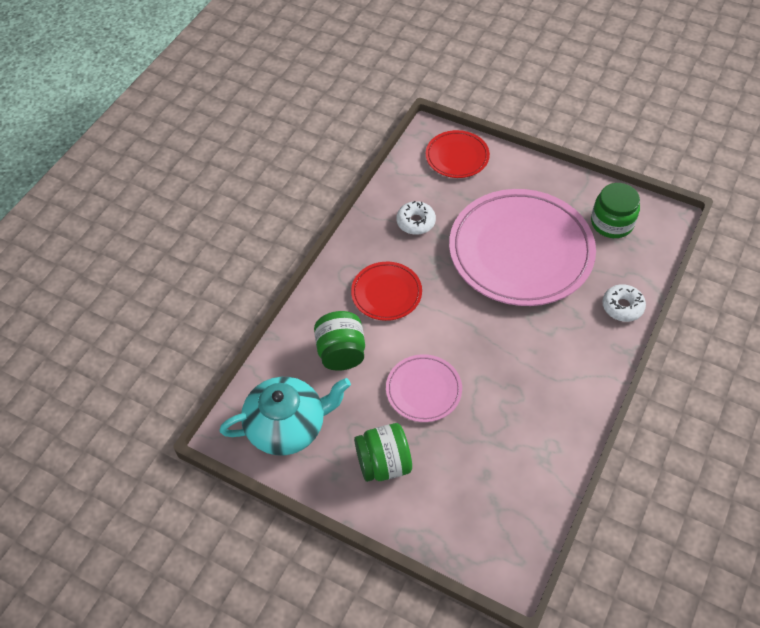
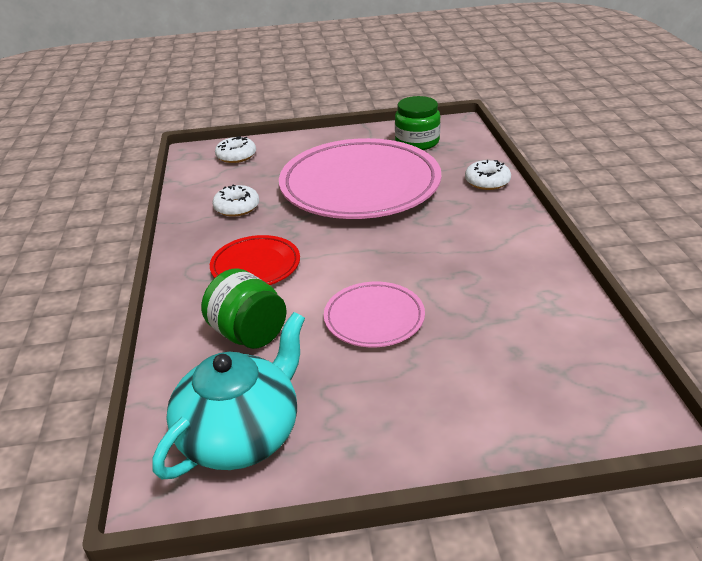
camera: 35 degrees left, 20 degrees down
green jar [354,423,412,482] -> none
red plate [426,130,490,178] -> white donut [215,136,256,163]

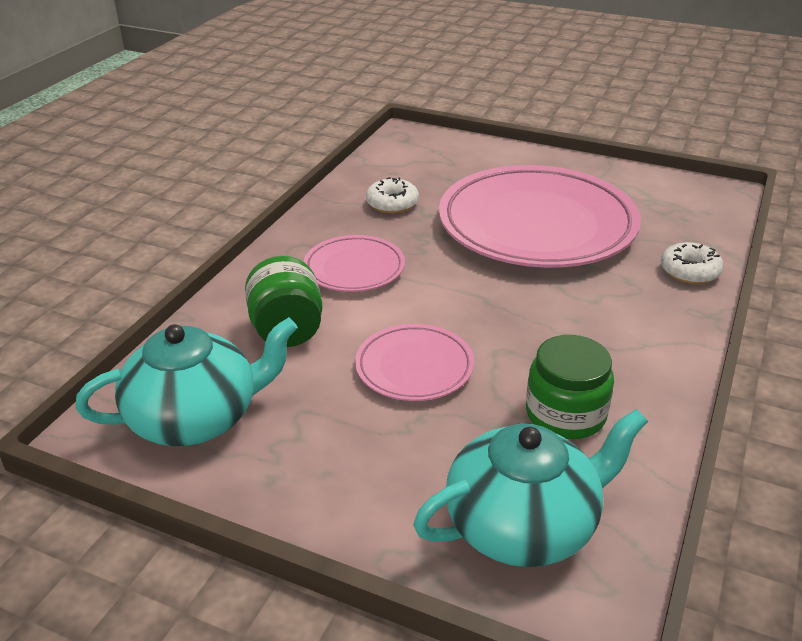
camera: 30 degrees right, 0 degrees up
red plate [210,235,300,285] -> pink plate [303,235,405,292]
white donut [215,136,256,163] -> none
green jar [395,96,441,150] -> green jar moved to [526,335,614,439]
none -> turquoise teapot [413,409,648,567]

